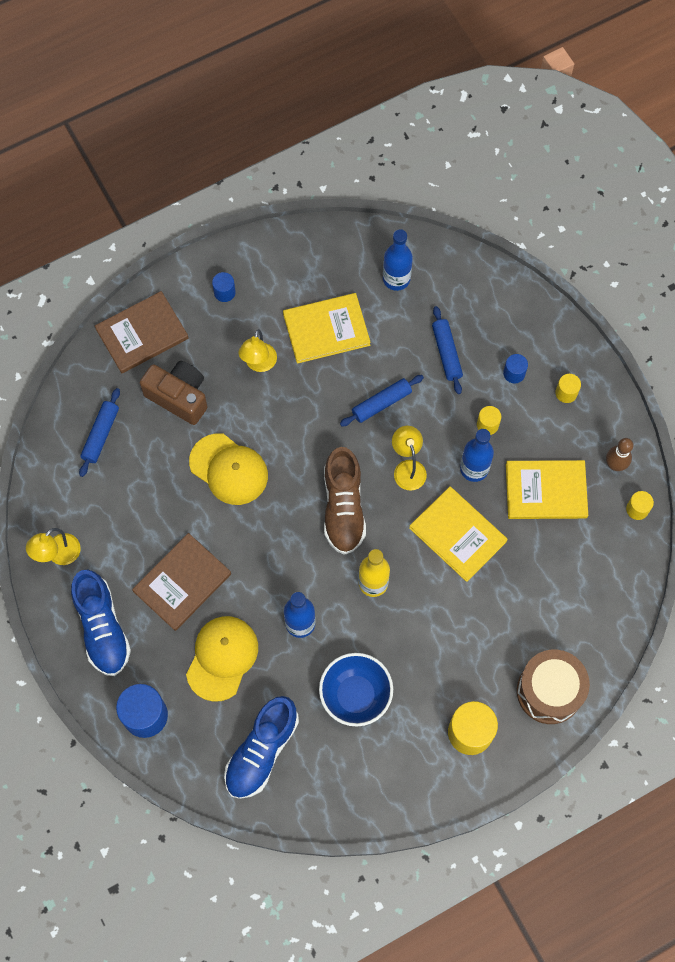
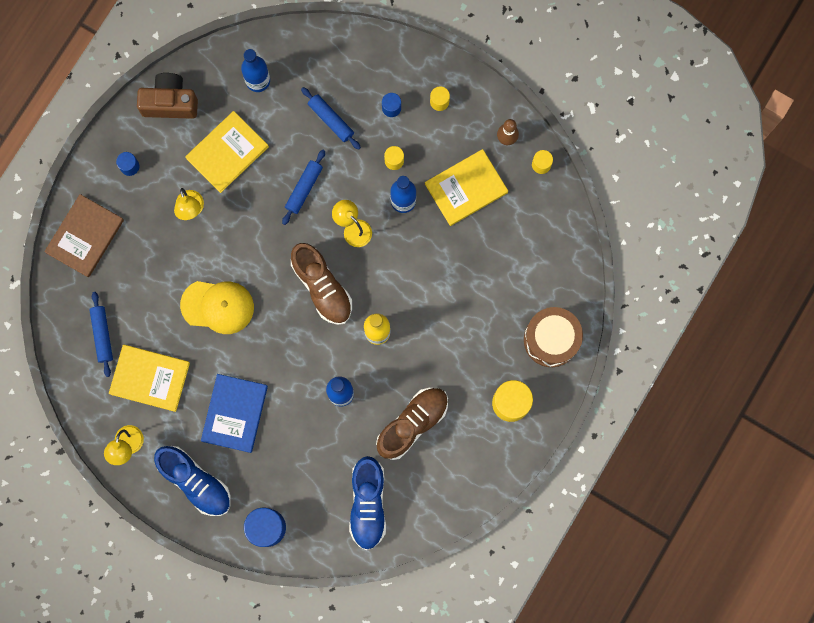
camera: 30 degrees left, 10 degrees up
brown book [132,533,231,631] -> blue book [201,374,268,453]
brown camera [140,361,207,425] -> brown camera moved to [137,73,198,119]
yellow cap [186,616,258,702] -> none
blue bowl [319,653,393,726] -> brown shoe [376,388,448,460]
yellow book [409,486,508,582] -> yellow book moved to [109,345,190,412]

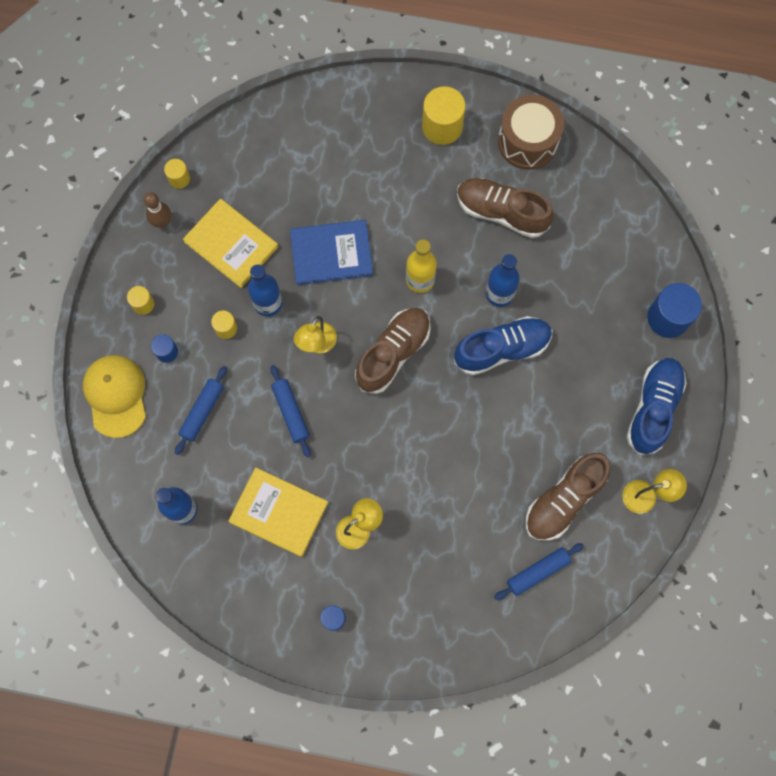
camera: 110 degrees left, 5 degrees down
brown book [44,194,124,278] -> none
yellow book [109,345,190,412] -> brown shoe [526,453,611,541]
brown camera [137,73,198,119] -> none
yellow cap [180,281,254,334] -> yellow cap moved to [83,355,146,438]
blue book [201,374,268,453] -> blue book moved to [290,220,373,285]
blue rolling pin [282,150,325,225] -> blue rolling pin turned 60 degrees clockwise [270,365,311,458]
blue shoe [349,456,386,550] -> blue shoe moved to [454,316,553,375]
brown drum [524,307,583,367] -> brown drum moved to [498,95,564,170]

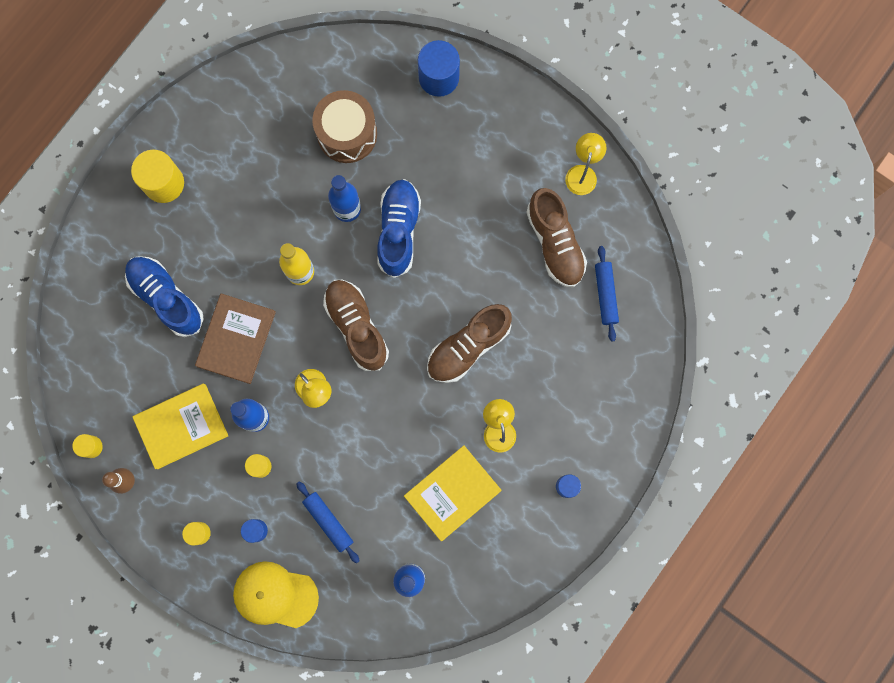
camera: 65 degrees left, 5 degrees up
blue rolling pin [270,365,311,458] -> none
blue book [290,220,373,285] -> brown book [195,293,276,384]
brown shoe [457,178,554,238] -> brown shoe moved to [427,304,512,383]
brown drum [498,95,564,170] -> brown drum moved to [312,90,377,163]
blue shoe [627,358,687,455] -> blue shoe moved to [125,256,204,337]

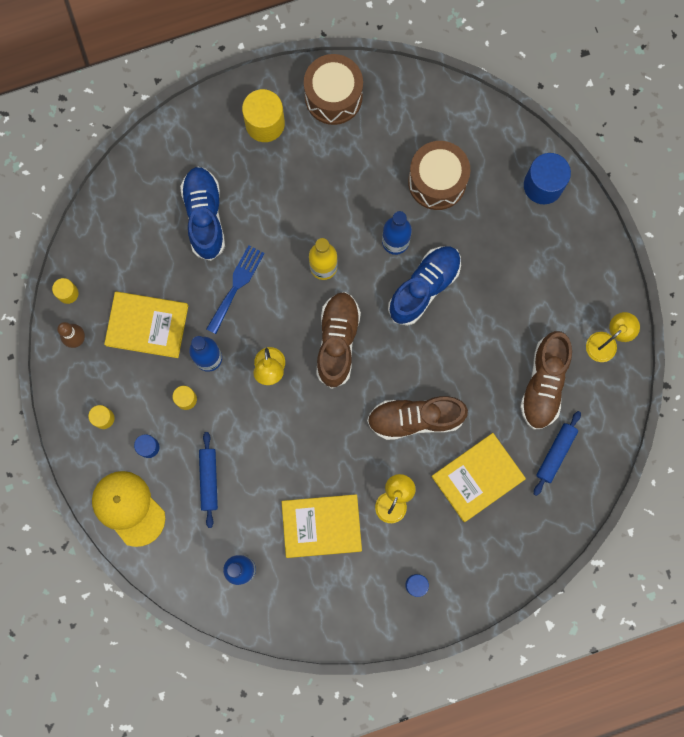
camera: 35 degrees right, 0 degrees up
brown book [195,293,276,384] -> blue fork [207,245,265,334]
none -> brown drum [304,54,363,125]
none -> yellow book [431,433,526,522]

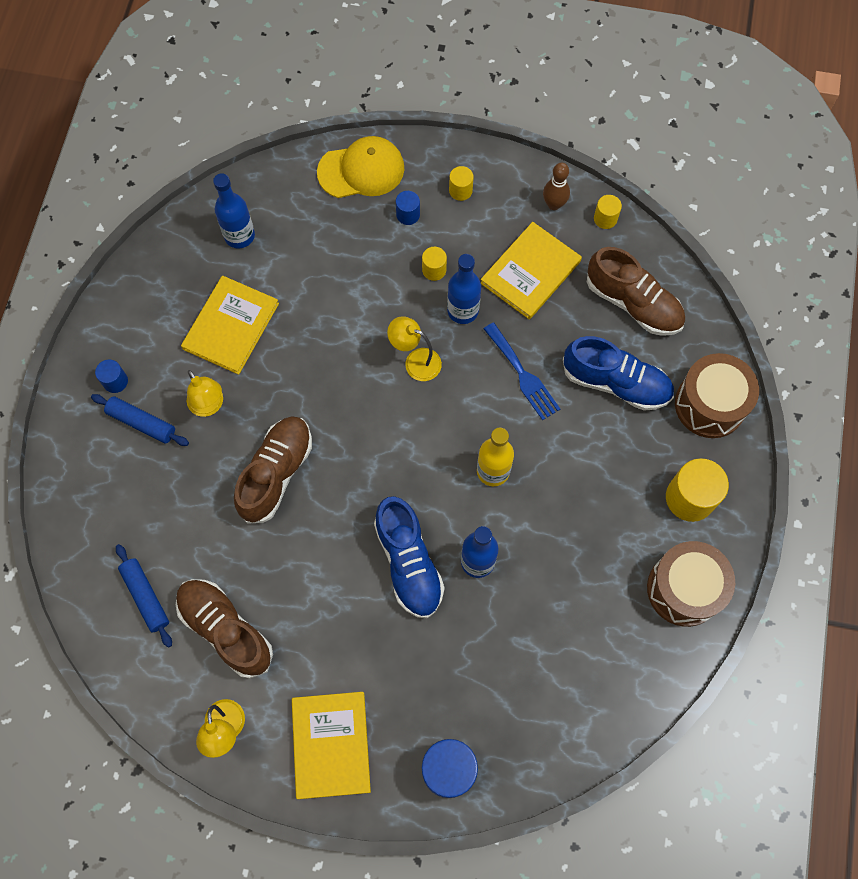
camera: 120 degrees right, 10 degrees down
blue rolling pin [199,432,218,528] -> blue rolling pin moved to [91,394,189,446]
brown shoe [316,292,361,389] -> brown shoe moved to [587,247,685,336]
brown drum [408,141,470,210] -> brown drum moved to [675,353,759,438]
yellow book [431,433,526,522] -> yellow book moved to [292,692,371,799]

